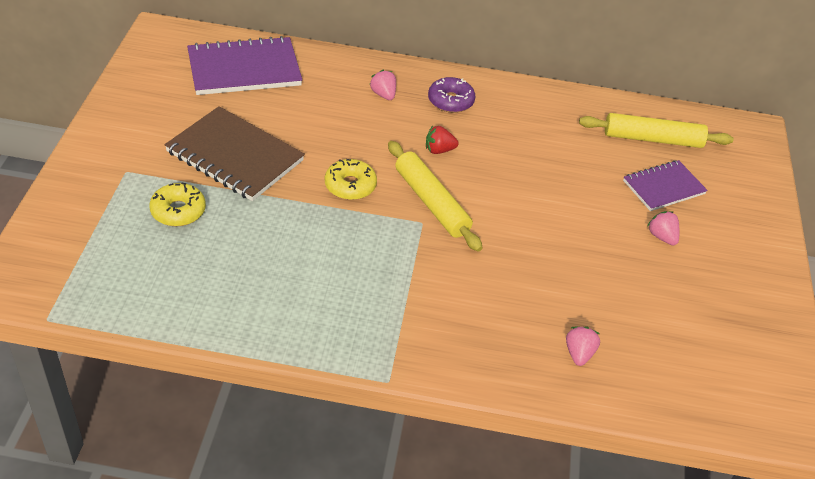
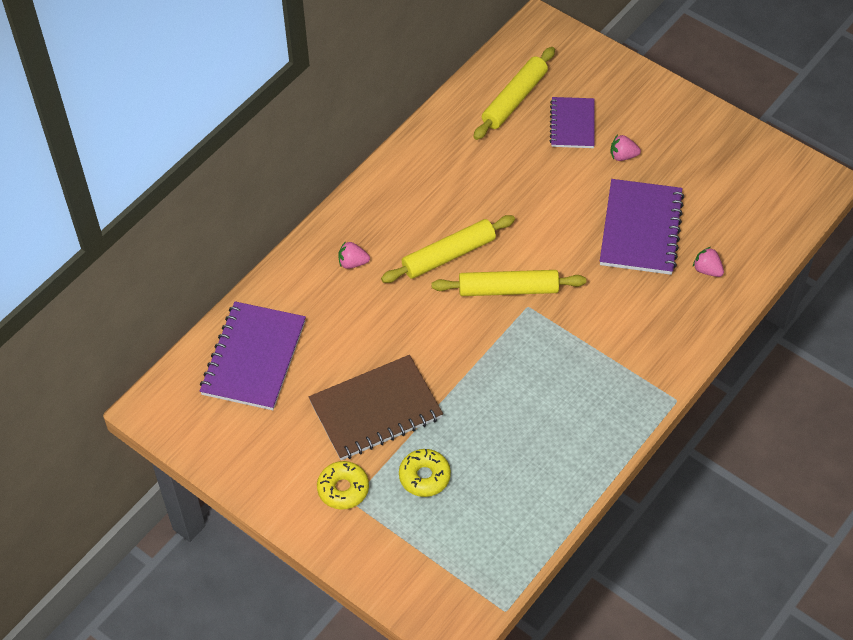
camera: 55 degrees left, 10 degrees up
yellow donut [325,159,377,200] -> yellow donut moved to [317,461,369,510]
red strawberry [426,126,459,154] -> yellow rolling pin [381,215,515,283]
purple donut [428,77,475,113] -> none
none -> purple notebook [600,179,684,275]

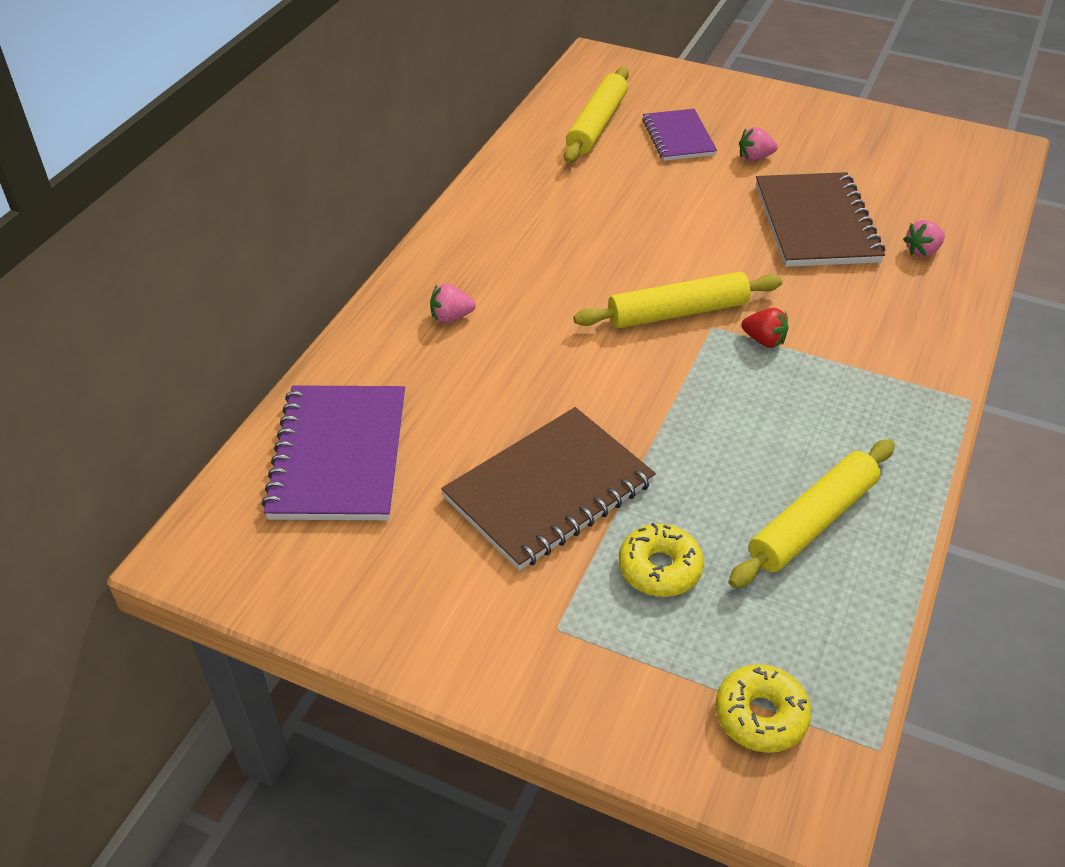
camera: 15 degrees left, 10 degrees down
yellow donut [317,461,369,510] -> yellow donut moved to [716,664,811,753]
yellow rolling pin [381,215,515,283] -> yellow rolling pin moved to [729,439,895,588]
purple notebook [600,179,684,275] -> brown notebook [756,172,885,267]
pink strawberry [693,247,724,277] -> pink strawberry turned 60 degrees counterclockwise [903,220,945,257]
none -> red strawberry [742,308,788,348]

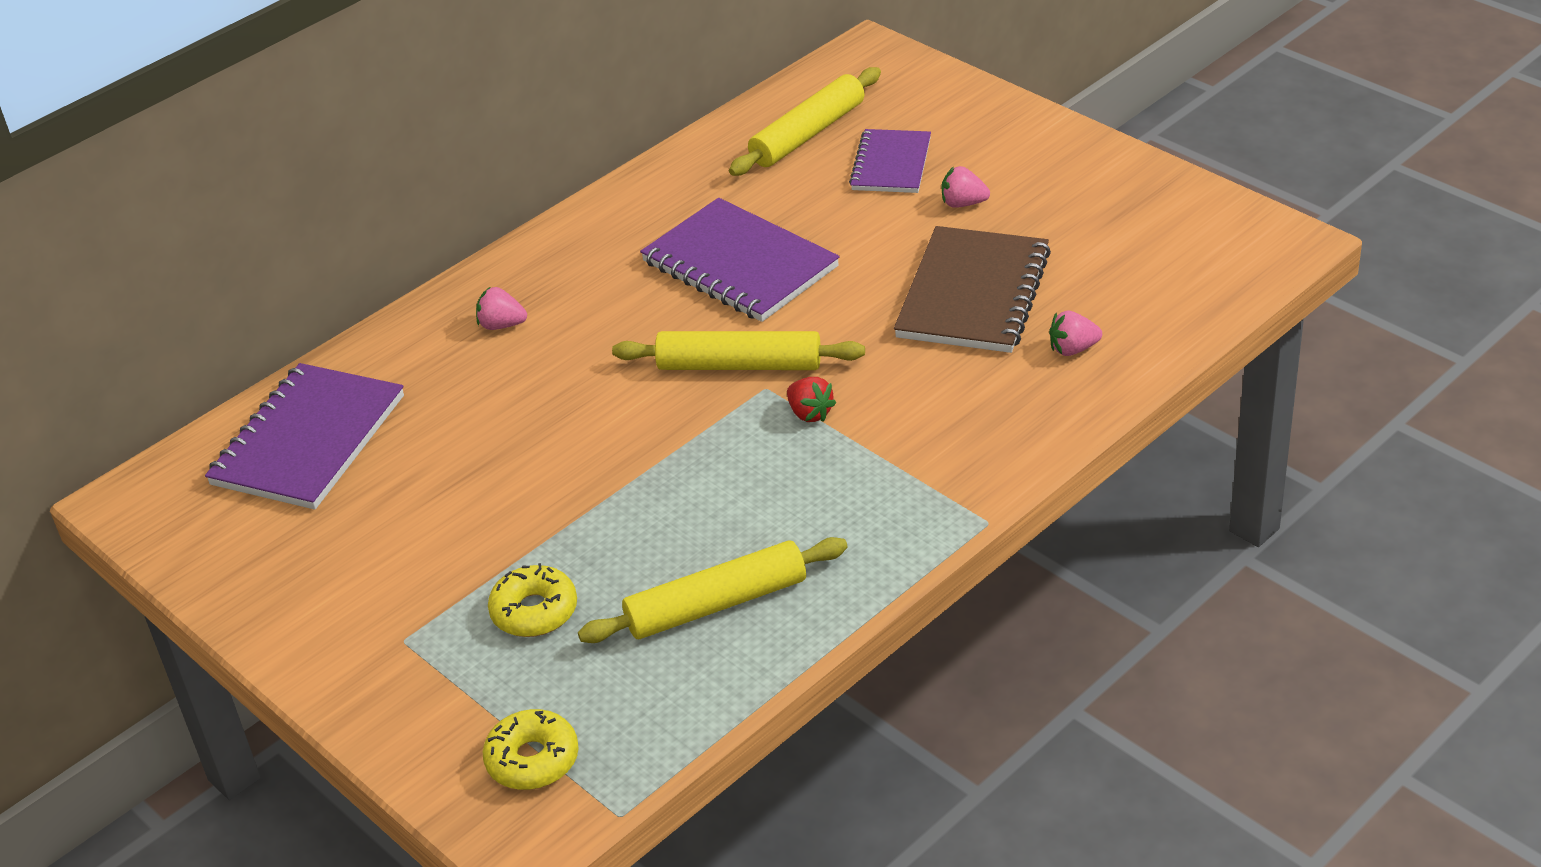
camera: 25 degrees right, 5 degrees down
brown notebook [441,407,656,570] -> none
none -> purple notebook [640,198,840,322]

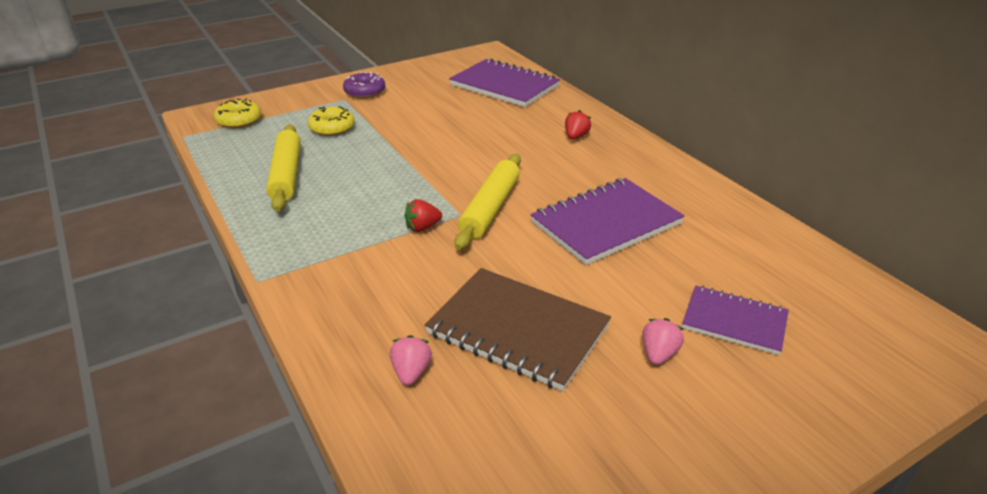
camera: 100 degrees right, 5 degrees down
pink strawberry [476,286,527,330] -> red strawberry [565,110,591,140]
yellow rolling pin [729,67,881,176] -> none
none -> purple donut [343,72,385,99]

